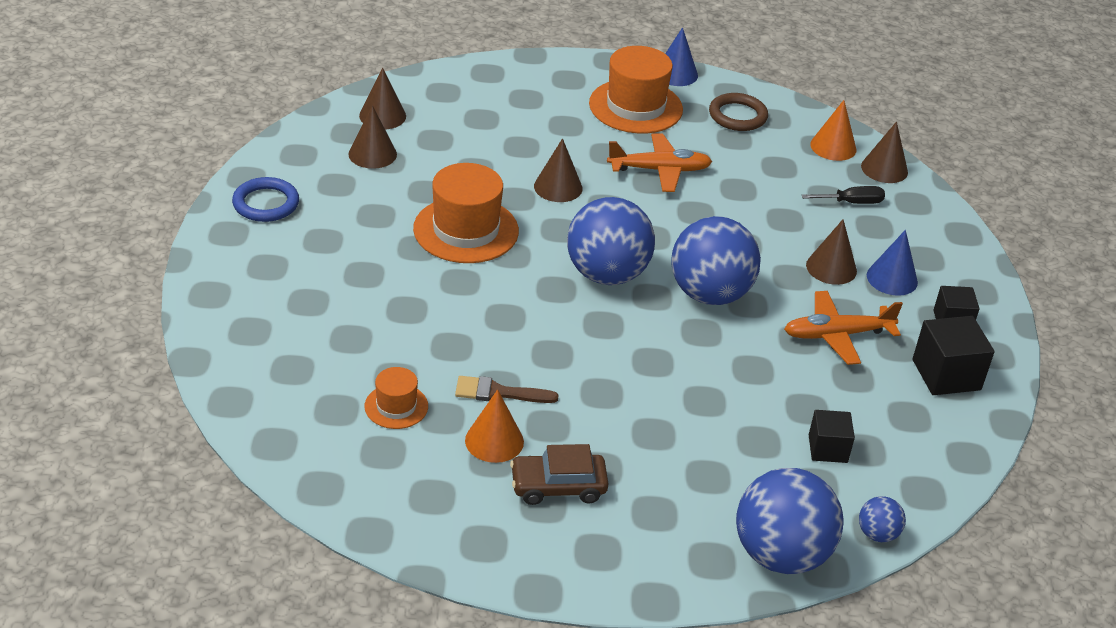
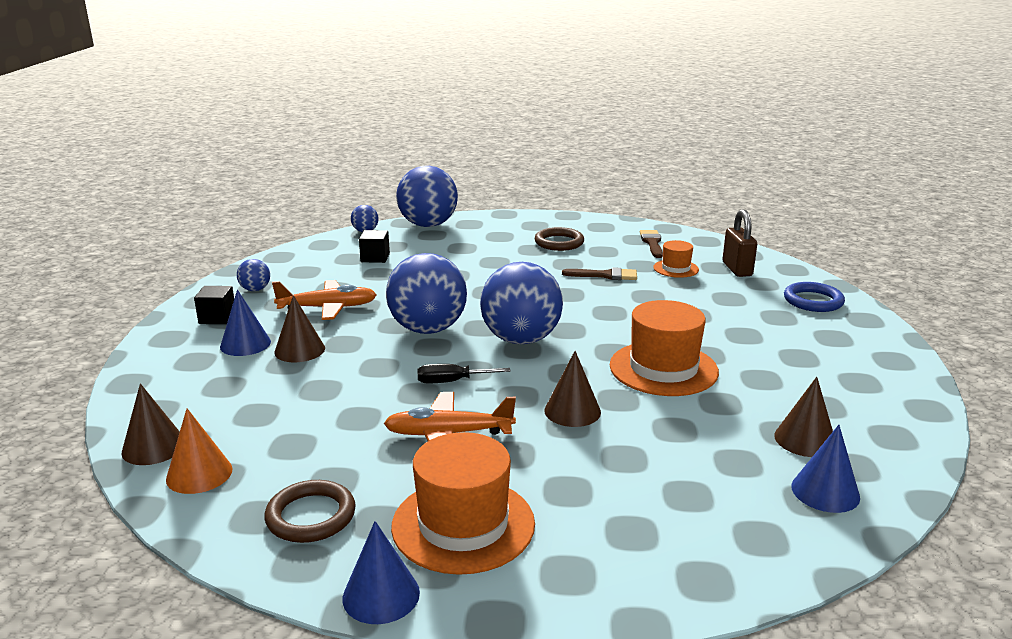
camera: 175 degrees left, 15 degrees down
blue ring [232,177,299,222] -> blue ring moved to [784,282,845,312]
brown cone [359,68,406,129] -> blue cone [791,425,860,513]
orange cone [465,389,524,463] -> none
brown car [510,444,608,505] -> brown ring [535,227,584,251]
black screwdriver [802,186,885,204] -> black screwdriver moved to [417,364,510,383]
black cube [913,316,995,395] -> blue ball [237,259,270,291]
none -> brown brush [640,230,663,258]
none -> brown padlock [722,209,757,277]

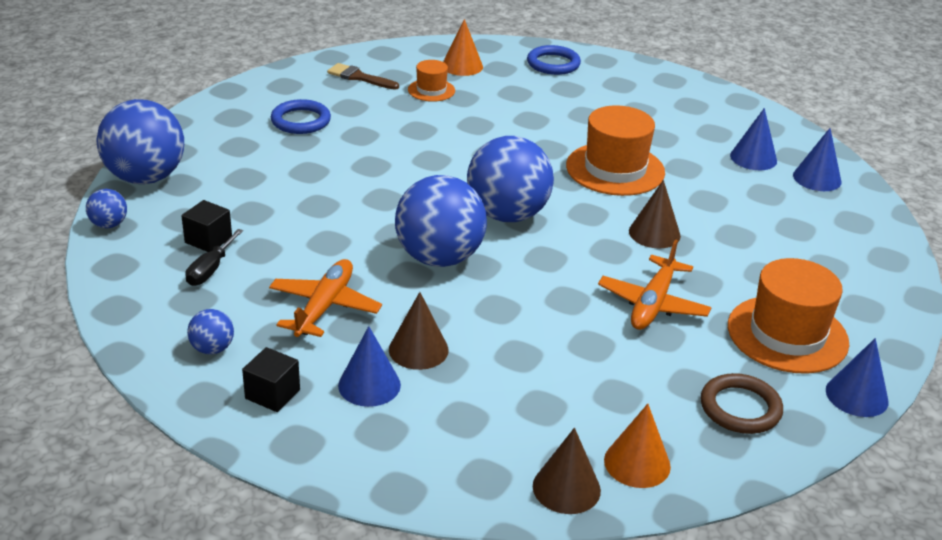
camera: 65 degrees left, 10 degrees up
black screwdriver [417,364,510,383] -> black screwdriver moved to [185,229,243,286]
brown ring [535,227,584,251] -> blue ring [271,99,331,134]
brown brush [562,267,637,280] -> none
brown padlock [722,209,757,277] -> orange cone [443,19,483,76]
brown cone [774,377,833,457] -> blue cone [730,108,777,170]

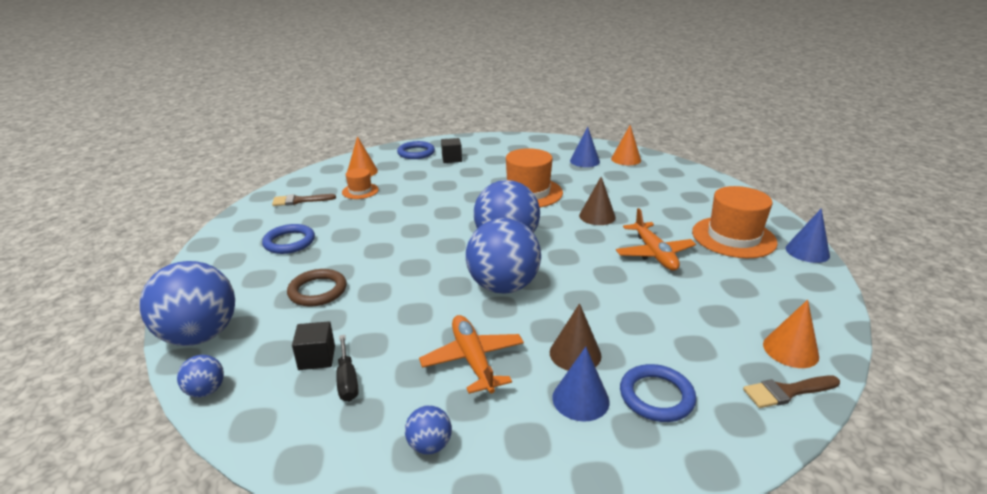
camera: 35 degrees left, 5 degrees down
black cube [242,347,300,412] -> black cube moved to [441,138,462,163]
brown cone [533,428,601,514] -> brown brush [743,376,840,408]
brown ring [701,373,783,434] -> brown ring moved to [287,269,347,307]
blue cone [793,128,841,191] -> orange cone [611,125,641,165]
none -> blue ring [620,364,696,422]

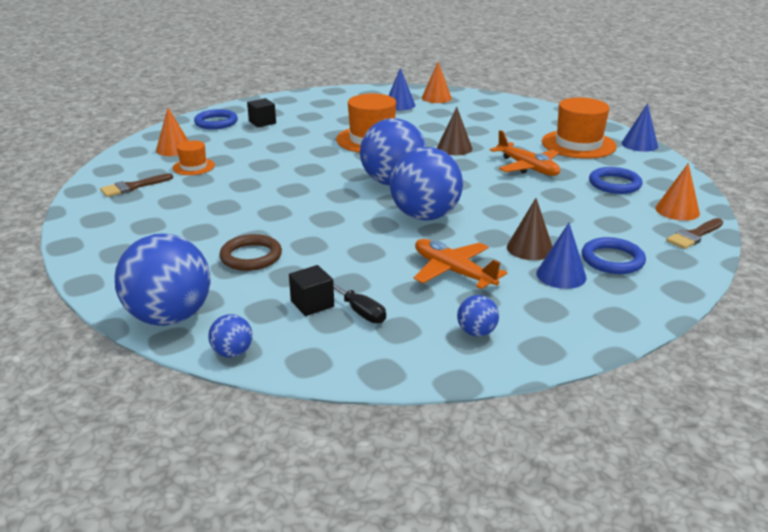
camera: 25 degrees left, 0 degrees up
blue ring [262,224,315,254] -> blue ring moved to [589,167,642,194]

